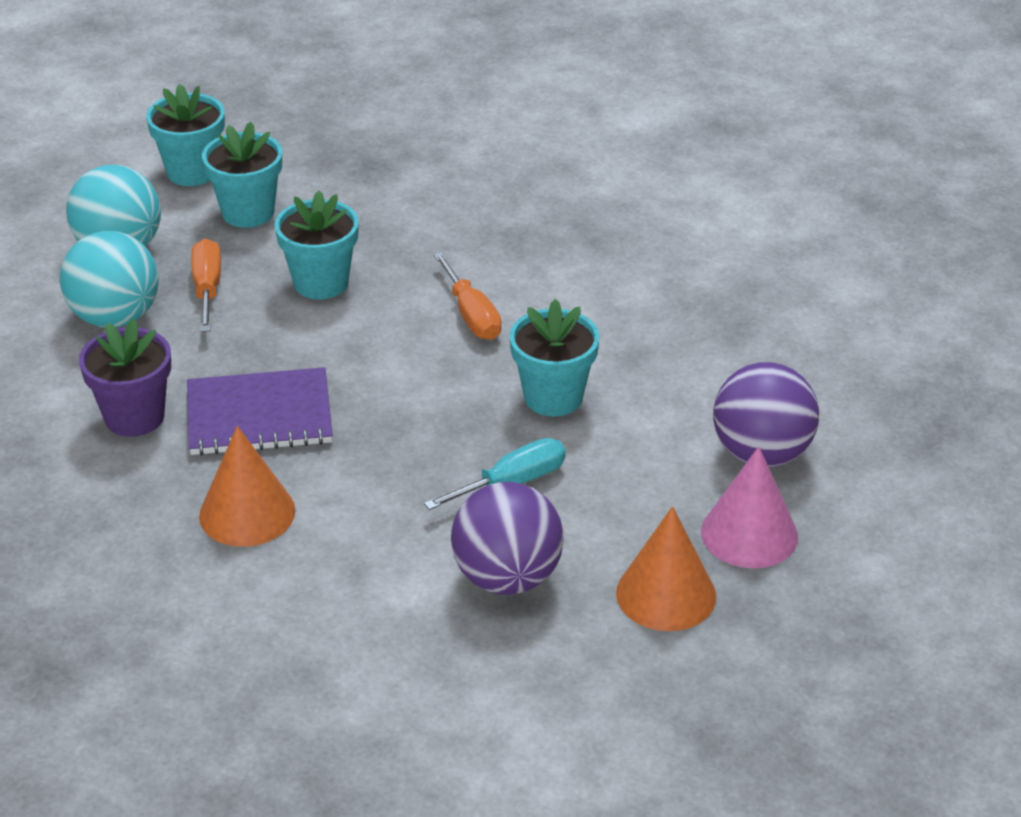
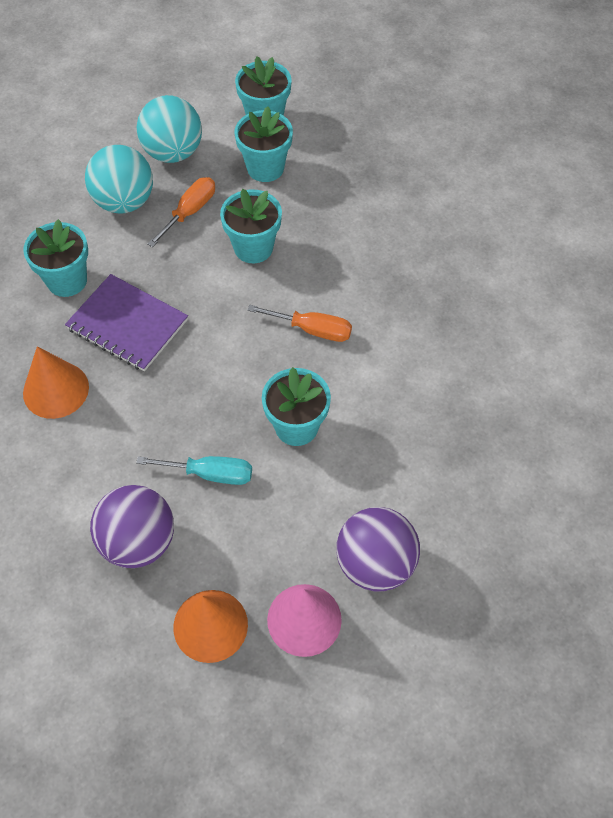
camera: 40 degrees right, 20 degrees up
purple flower pot [79,319,171,437] -> turquoise flower pot [23,219,88,297]
orange screwdriver [433,252,502,340] -> orange screwdriver turned 90 degrees counterclockwise [247,305,352,342]

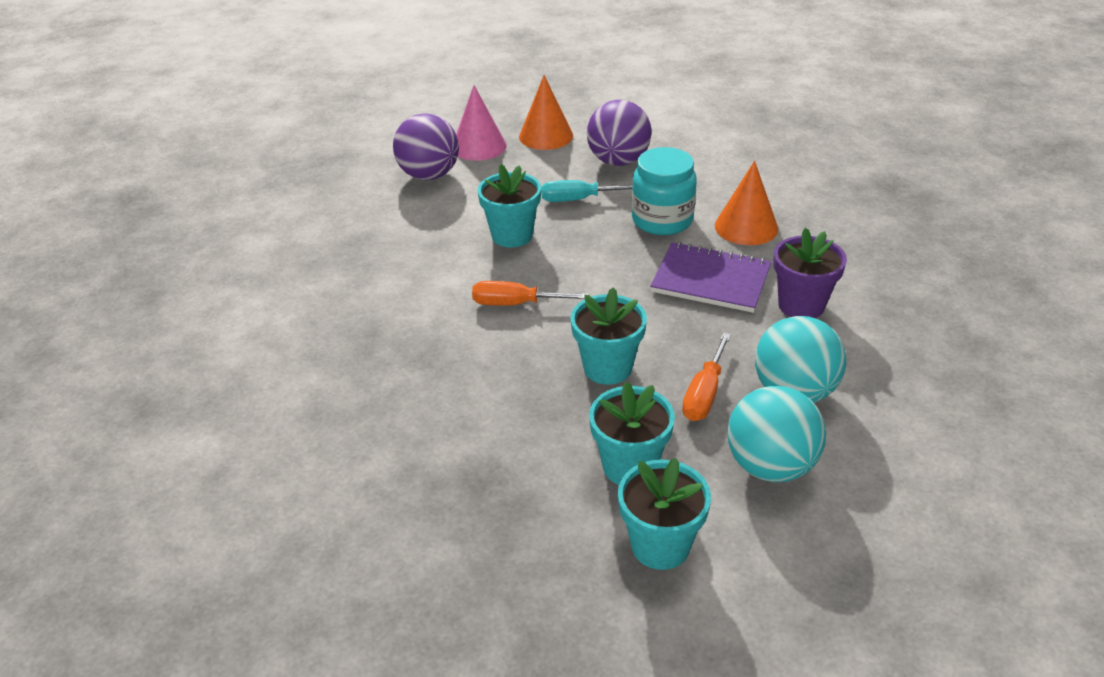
camera: 170 degrees right, 20 degrees down
turquoise flower pot [23,219,88,297] -> purple flower pot [773,228,847,318]
none -> turquoise jar [632,147,697,235]

